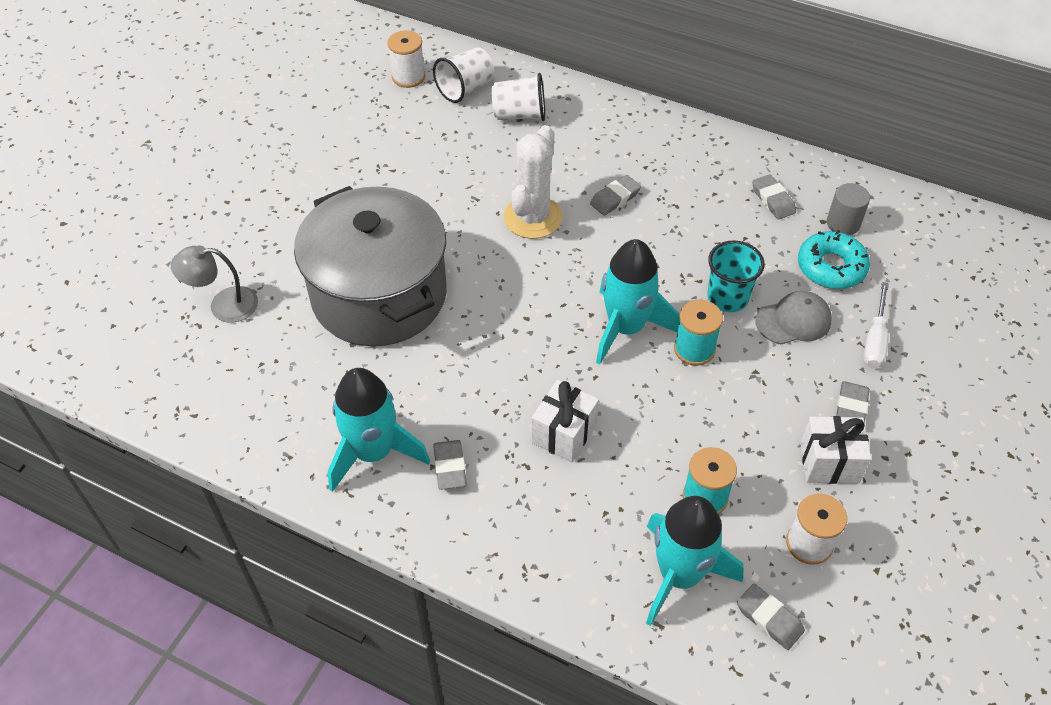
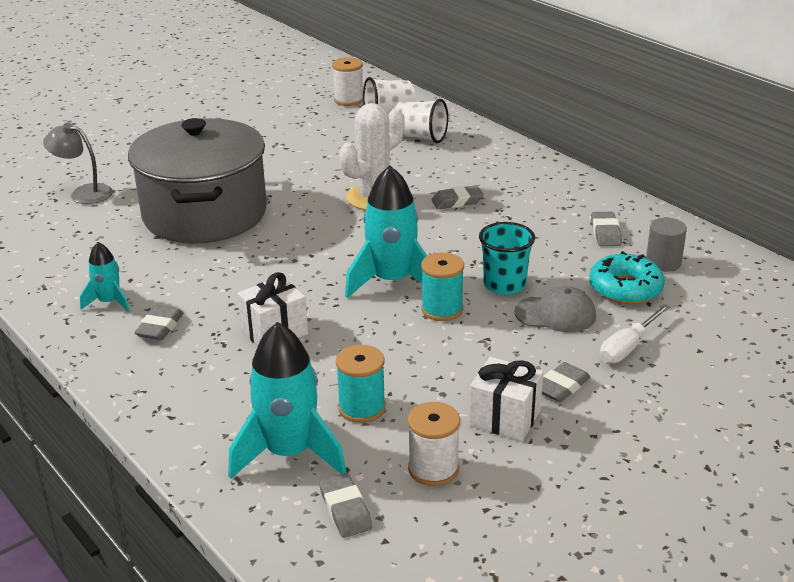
camera: 25 degrees right, 20 degrees down
turquoise rocket [328,368,430,492] -> turquoise rocket [80,242,130,312], size x0.53

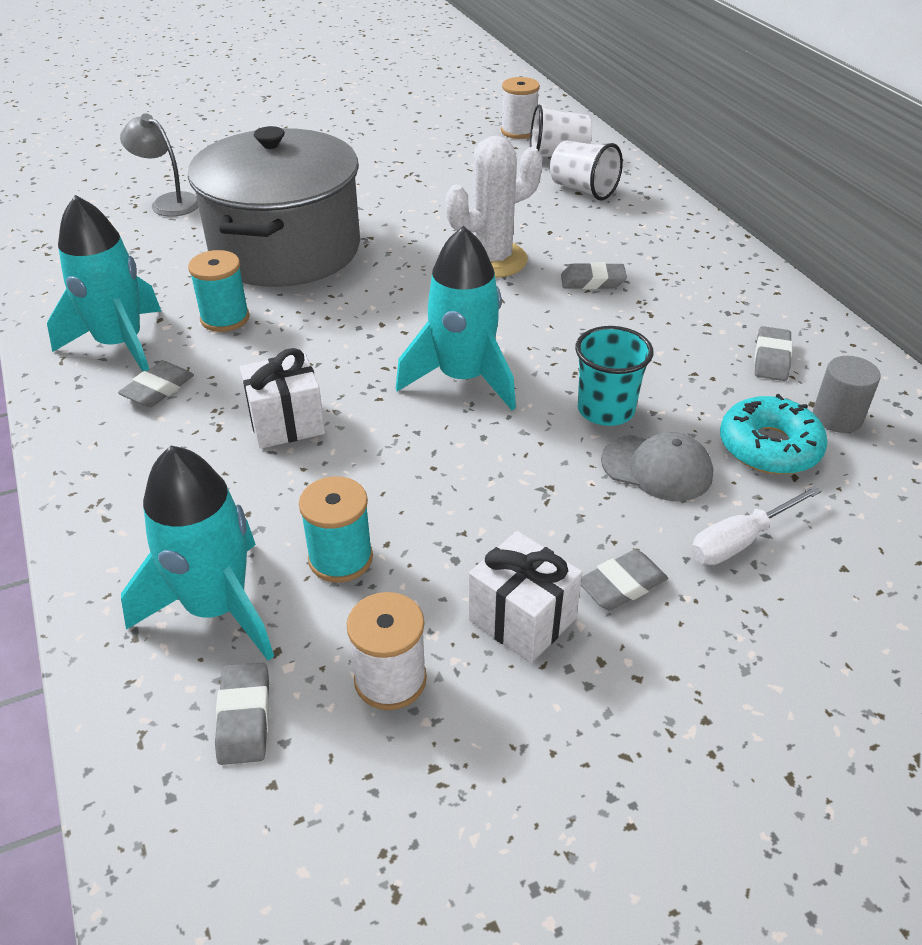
camera: 15 degrees right, 10 degrees up
turquoise rocket [80,242,130,312] -> turquoise rocket [47,195,161,372], size x1.87
turquoise spool [421,252,464,321] -> turquoise spool moved to [188,250,249,332]

